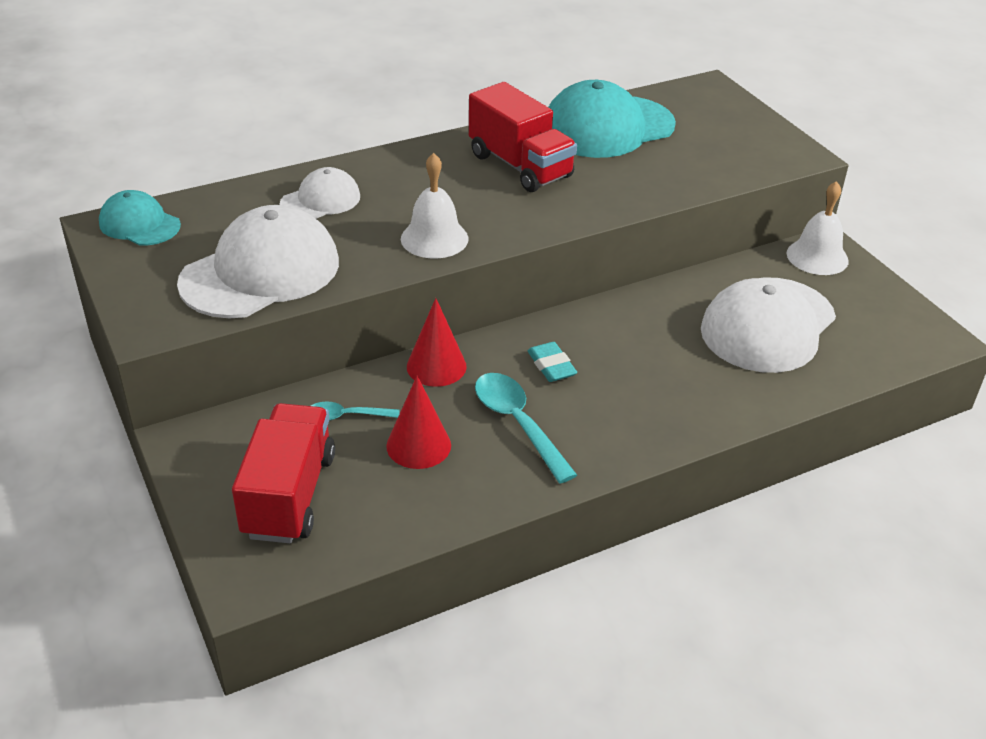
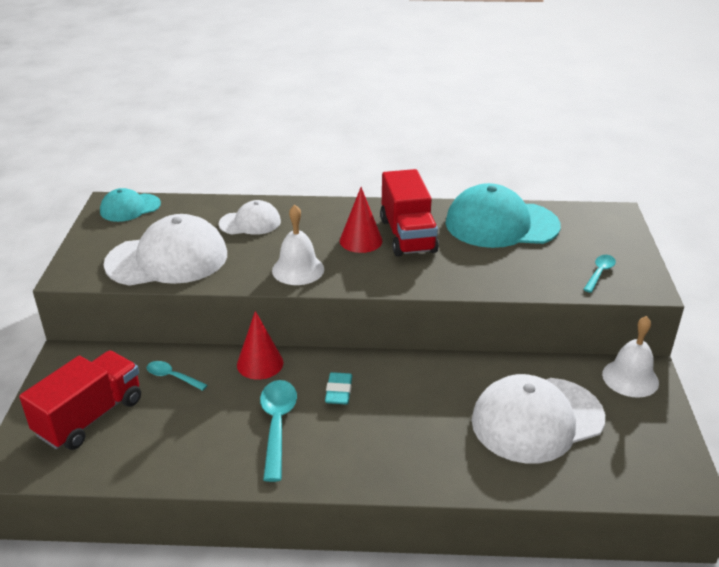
camera: 30 degrees right, 5 degrees down
turquoise cap [99,190,181,246] -> turquoise cap turned 90 degrees counterclockwise [100,188,161,222]
red cone [386,376,451,469] -> red cone moved to [340,187,383,253]
none -> turquoise spoon [583,255,616,293]

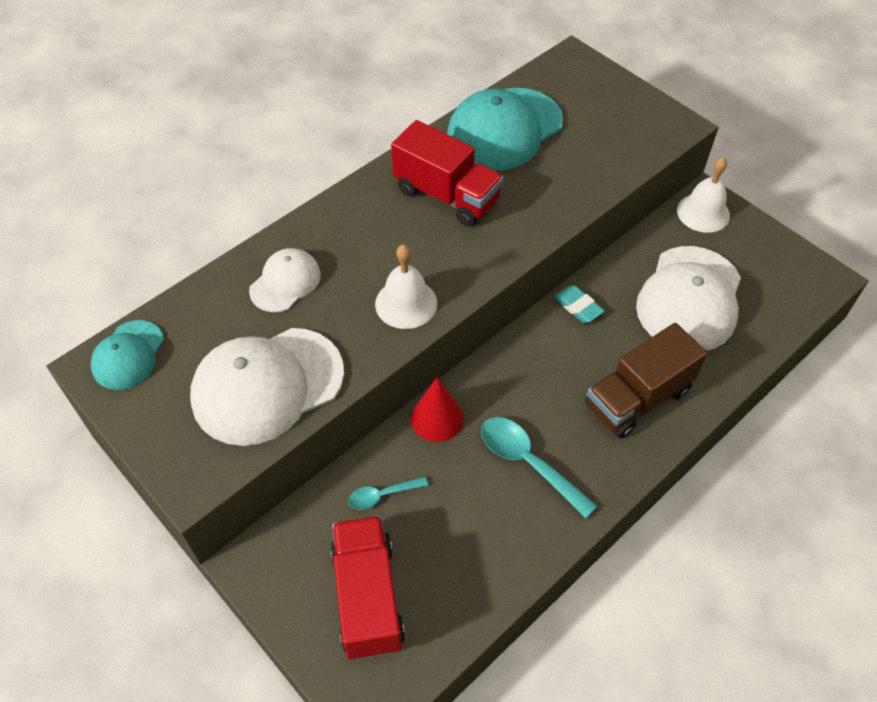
camera: 45 degrees left, 20 degrees up
white cap [104,214,227,286] -> white cap turned 150 degrees counterclockwise [190,328,344,446]
turquoise eraser [325,372,352,404] -> turquoise eraser moved to [554,285,604,323]
red cone [340,187,383,253] -> none
turquoise spoon [583,255,616,293] -> none
none -> brown truck [585,323,707,439]

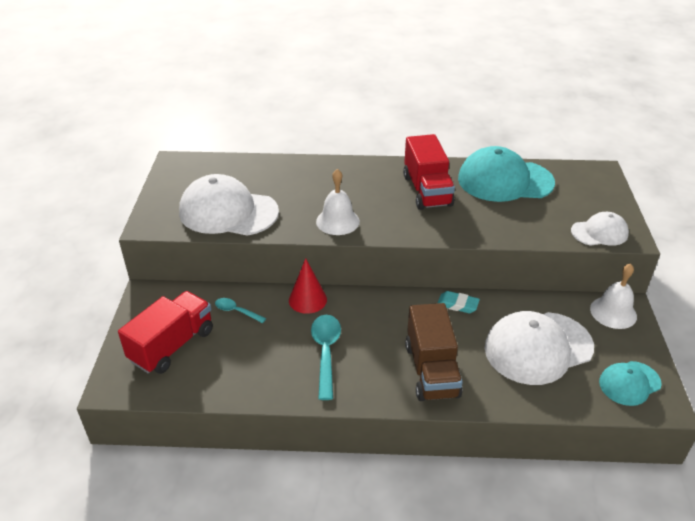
camera: 45 degrees right, 15 degrees down
turquoise cap [91,320,164,390] -> turquoise cap moved to [599,361,662,406]
white cap [249,248,321,312] -> white cap moved to [571,212,629,246]
turquoise eraser [554,285,604,323] -> turquoise eraser turned 75 degrees counterclockwise [438,291,480,313]
brown truck [585,323,707,439] -> brown truck turned 105 degrees counterclockwise [405,303,463,401]

